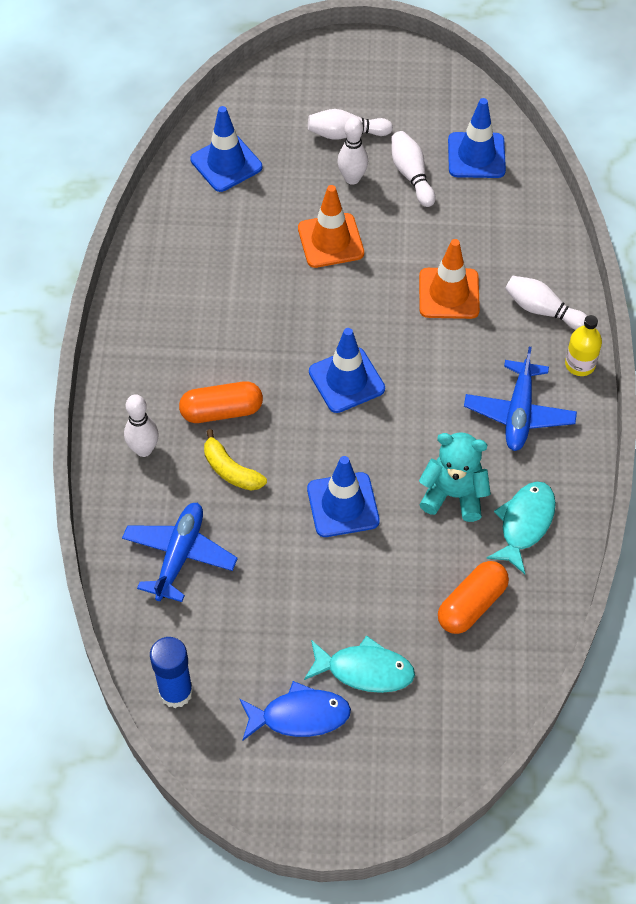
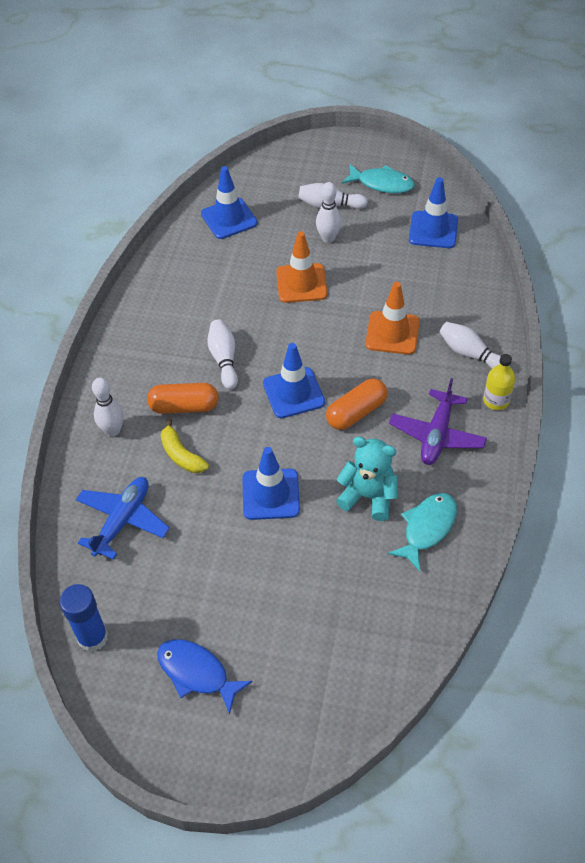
camera: 10 degrees right, 5 degrees down
blue fish [239,681,351,741] -> blue fish turned 150 degrees counterclockwise [157,639,253,715]
turquoise fish [304,635,415,693] -> turquoise fish moved to [342,164,415,193]
white bowling pin [391,131,436,207] -> white bowling pin moved to [208,319,238,389]
orange capsule [438,561,509,634] -> orange capsule moved to [326,378,388,430]
blue plane [464,347,577,451] -> purple plane [389,378,487,465]

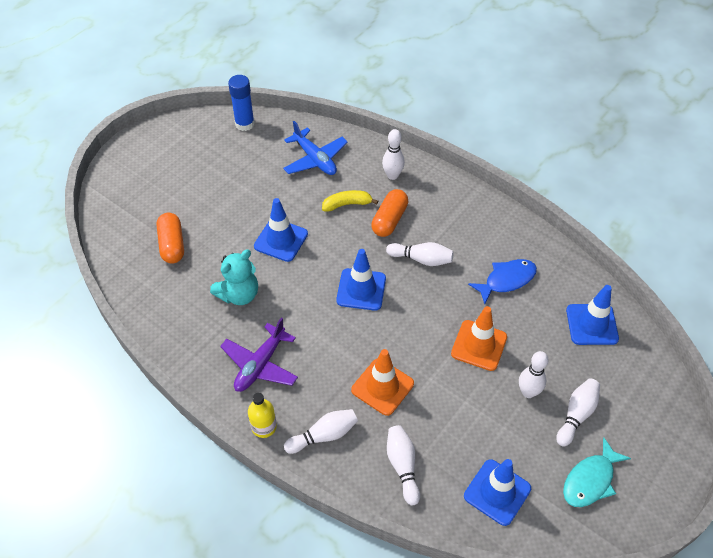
camera: 115 degrees right, 0 degrees up
blue fish [157,639,253,715] -> blue fish moved to [468,259,537,304]
orange capsule [326,378,388,430] -> orange capsule moved to [157,213,184,264]
turquoise fish [388,493,457,572] -> none
purple plane [389,378,487,465] -> purple plane turned 105 degrees counterclockwise [220,318,298,392]
none -> white bowling pin [387,425,420,505]

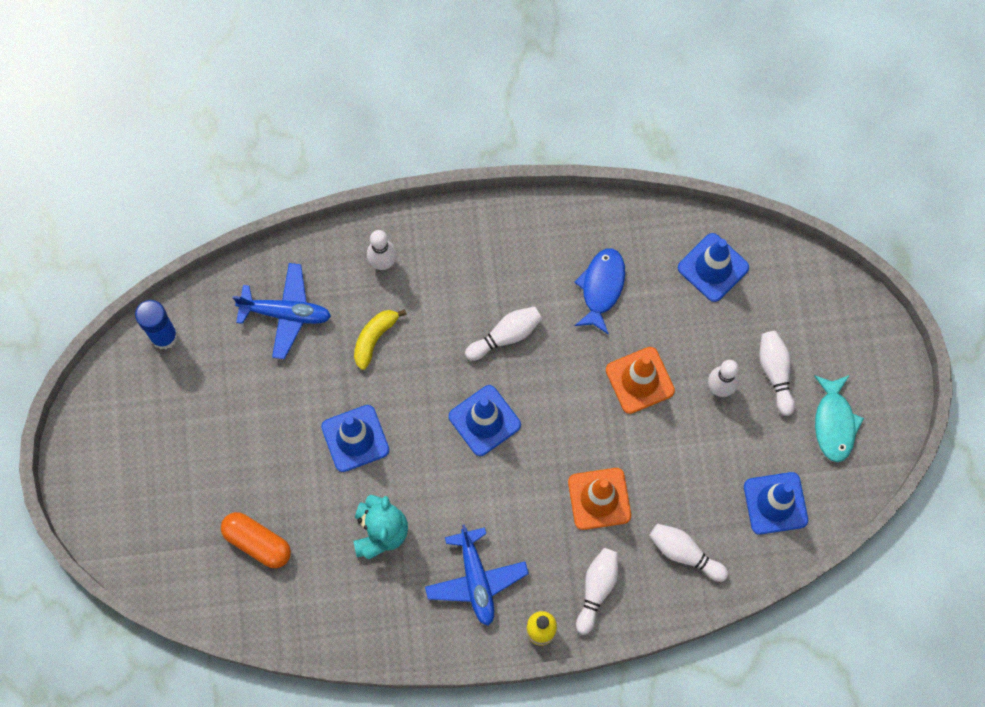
camera: 45 degrees left, 20 degrees up
purple plane [220,318,298,392] -> blue plane [425,524,529,626]
orange capsule [371,189,408,237] -> none

